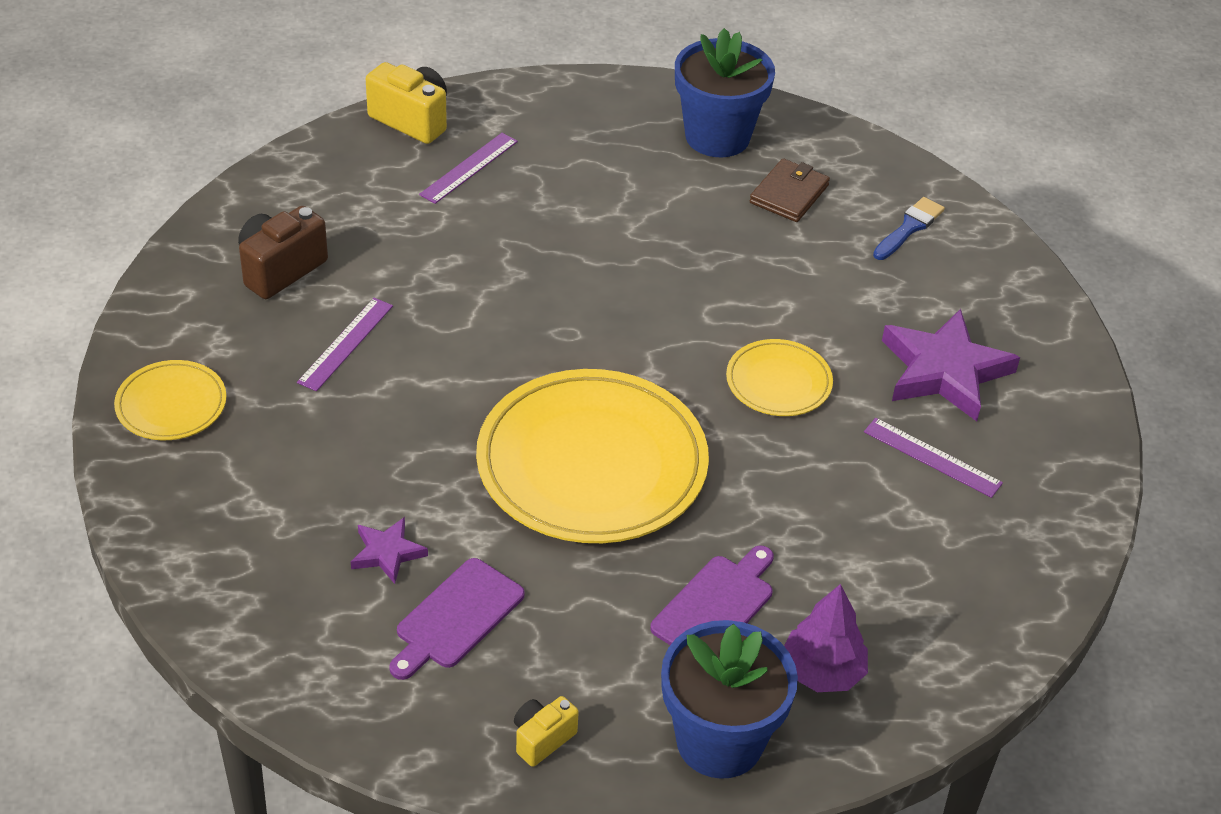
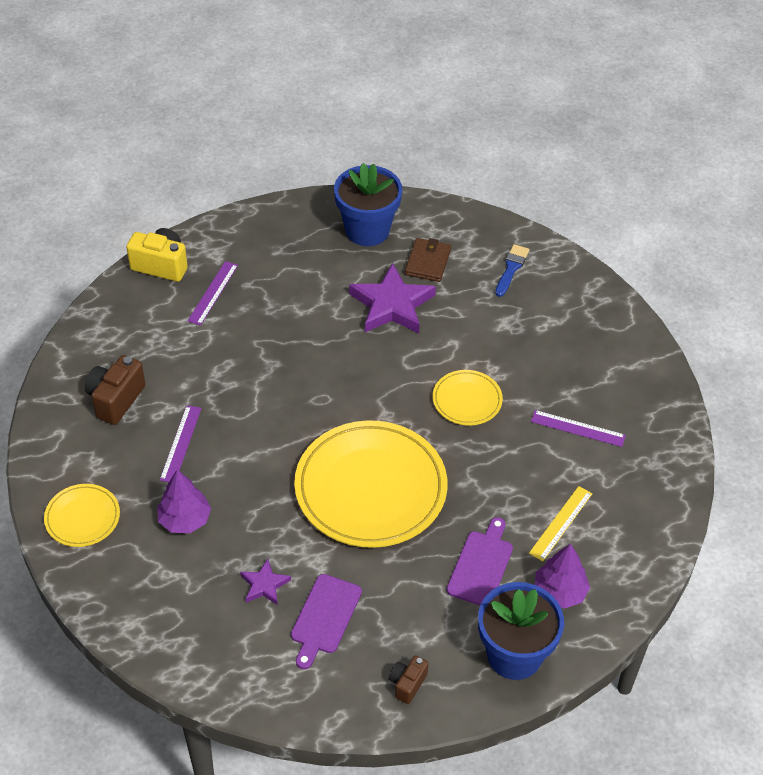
camera: 15 degrees left, 5 degrees up
yellow camera [514,696,579,767] -> brown camera [389,655,429,704]
purple star [882,309,1020,421] -> purple star moved to [349,263,436,333]
none -> purple tree [157,470,211,533]
none -> yellow ruler [529,486,592,561]

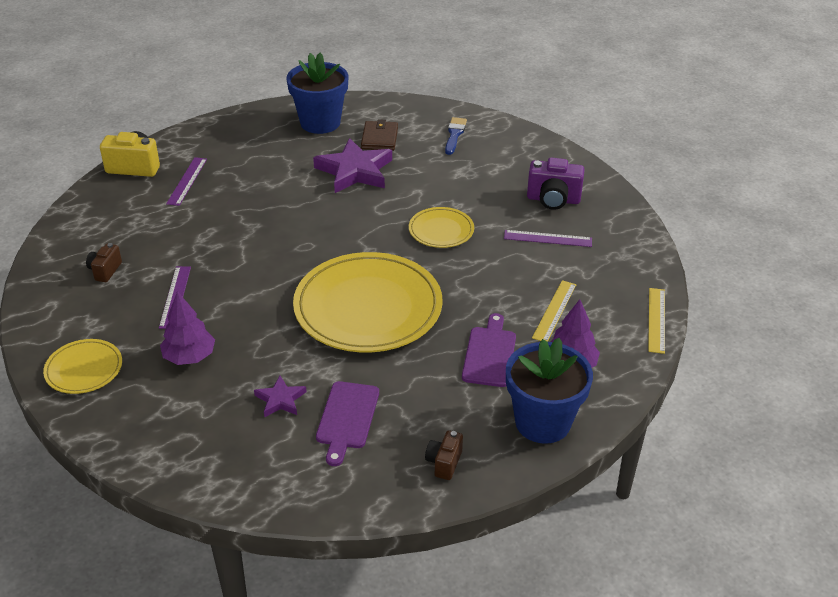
camera: 10 degrees left, 10 degrees down
brown camera [85,355,145,425] -> brown camera [86,243,122,282], size x0.60
none -> purple camera [527,158,585,210]
none -> yellow ruler [648,288,665,354]

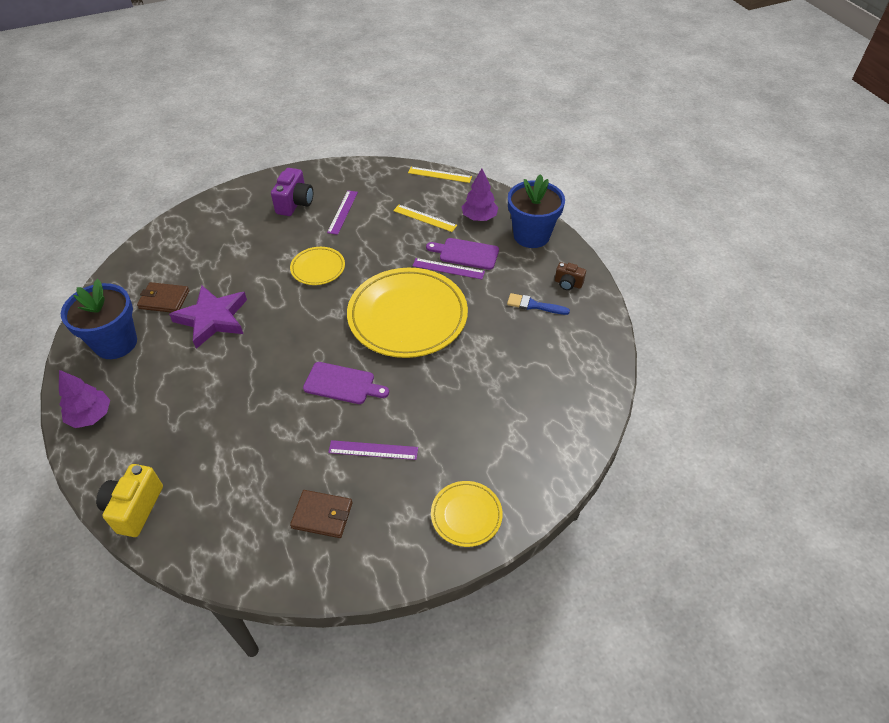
camera: 85 degrees left, 10 degrees up
brown camera [86,243,122,282] -> brown wallet [290,490,352,538]
purple tree [160,291,215,365] -> purple tree moved to [59,370,110,428]
purple ruler [166,157,207,206] -> purple ruler moved to [413,258,485,279]
purple star [254,376,307,418] -> none
purple cutting board [316,381,379,466] -> purple cutting board moved to [303,362,389,404]
blue brush [445,117,467,155] -> blue brush moved to [507,293,570,315]

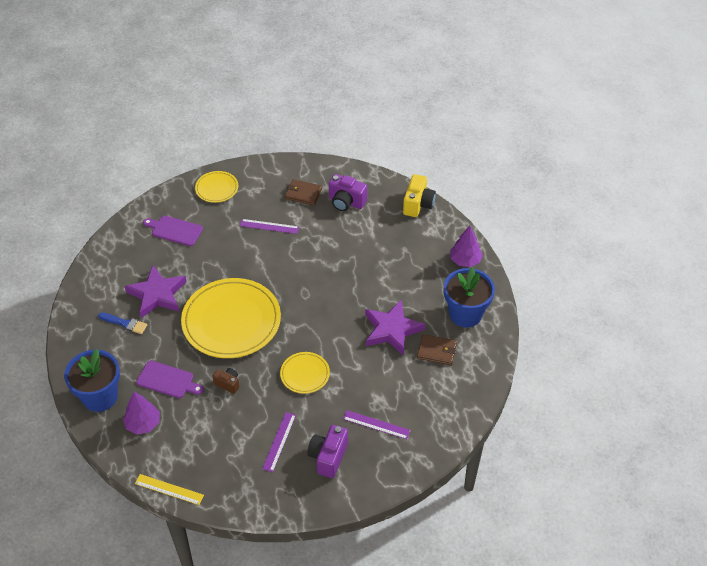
camera: 175 degrees left, 0 degrees up
purple cutting board [303,362,389,404] -> purple cutting board moved to [143,216,203,246]
yellow ruler [393,205,457,232] -> none
purple ruler [413,258,485,279] -> purple ruler moved to [343,410,411,439]
brown camera [555,262,586,290] -> brown camera moved to [213,368,240,394]
none -> purple star [124,265,187,318]
none -> purple camera [329,174,367,211]

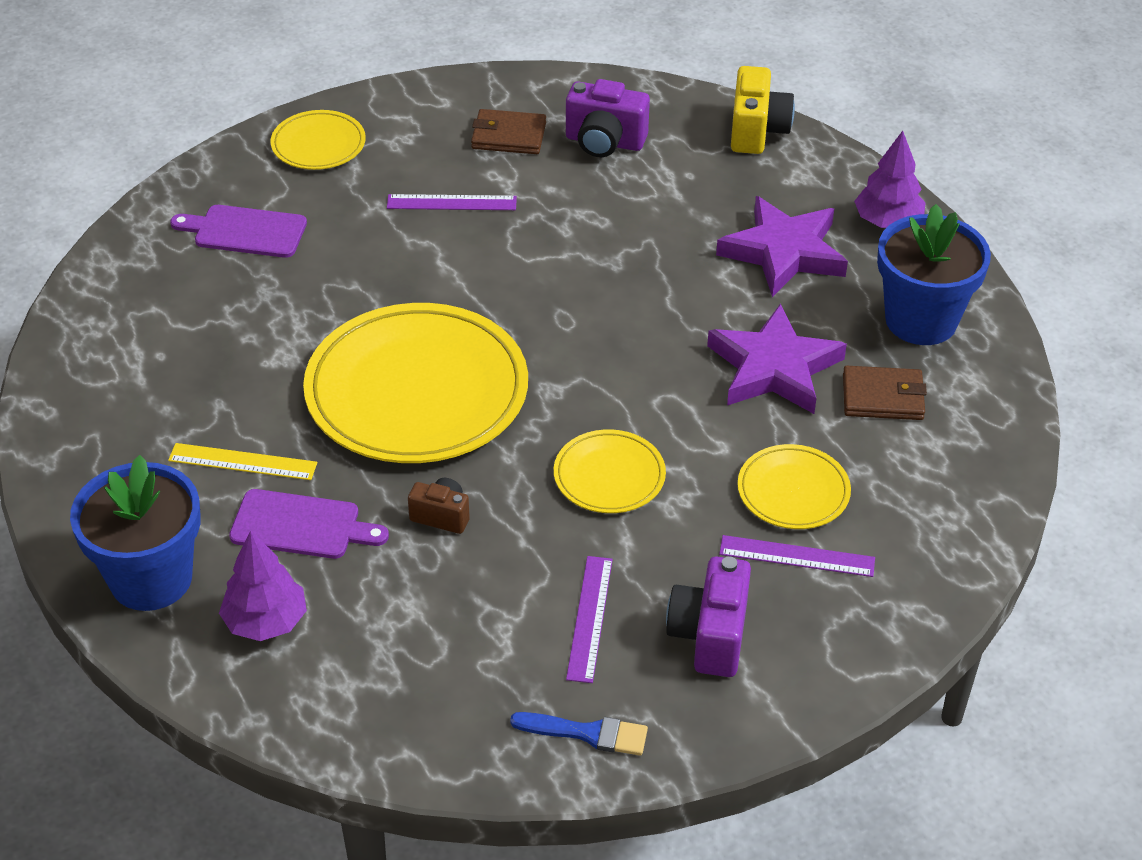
camera: 10 degrees left, 5 degrees down
blue brush [98,312,147,334] -> blue brush moved to [510,712,648,756]
purple star [124,265,187,318] -> purple star moved to [716,196,848,297]
yellow ruler [135,474,204,505] -> yellow ruler moved to [168,443,317,480]
none -> yellow plate [738,444,851,529]

